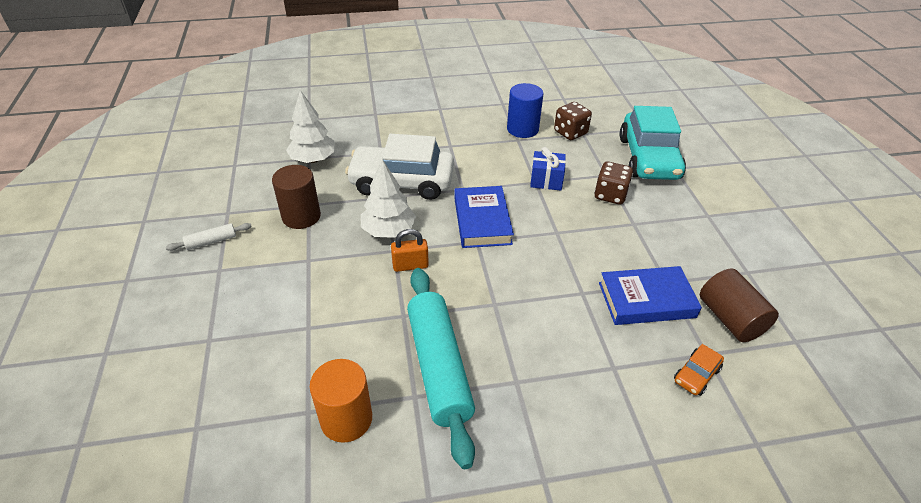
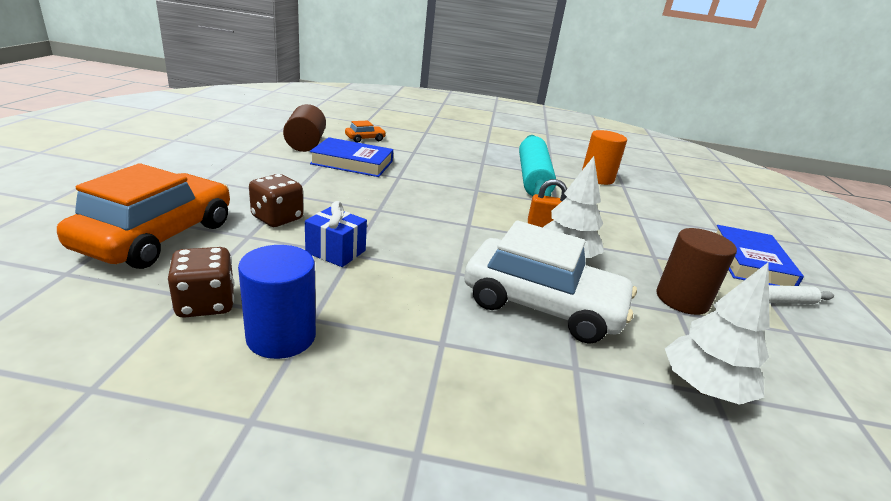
camera: 165 degrees left, 15 degrees down
blue book [454,186,514,248] -> blue book moved to [716,225,804,286]
turquoise car [620,106,686,180] -> orange car [57,163,230,269]

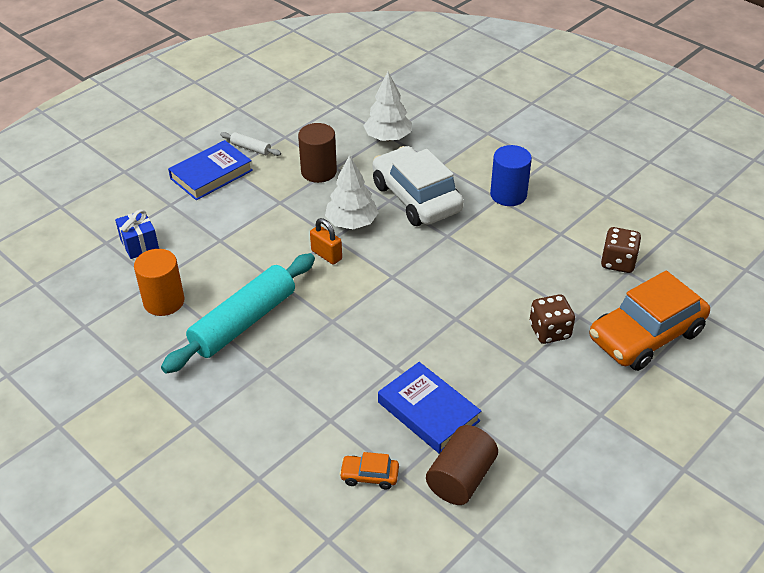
camera: 140 degrees left, 15 degrees up
blue cylinder [238,245,316,359] -> blue cylinder moved to [490,145,532,206]
blue gift [305,201,367,267] -> blue gift moved to [115,210,159,259]

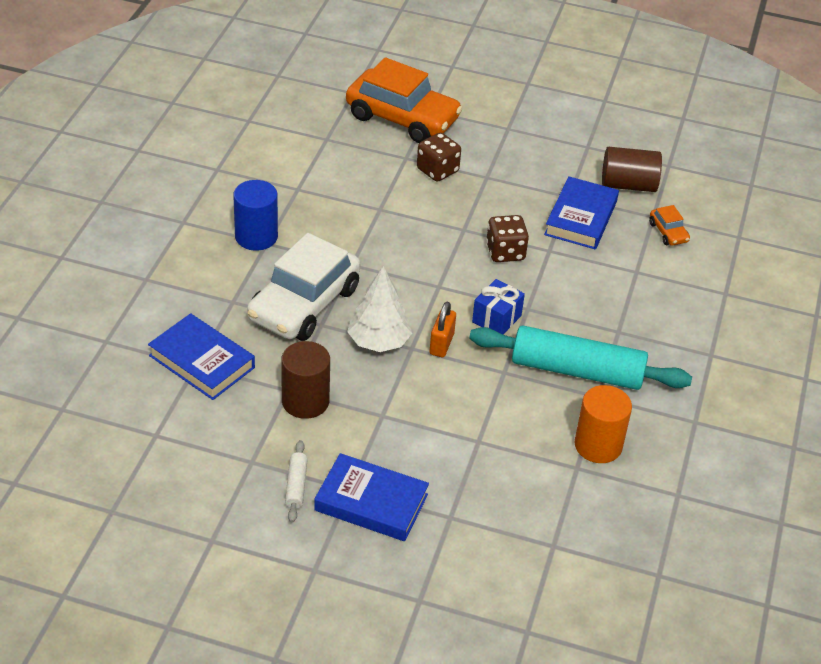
camera: 120 degrees left, 0 degrees up
blue gift [115,210,159,259] -> blue gift moved to [472,279,525,334]
white tree [363,72,412,141] -> blue book [148,313,255,400]
brown dice [601,227,641,273] -> brown dice moved to [486,215,529,262]

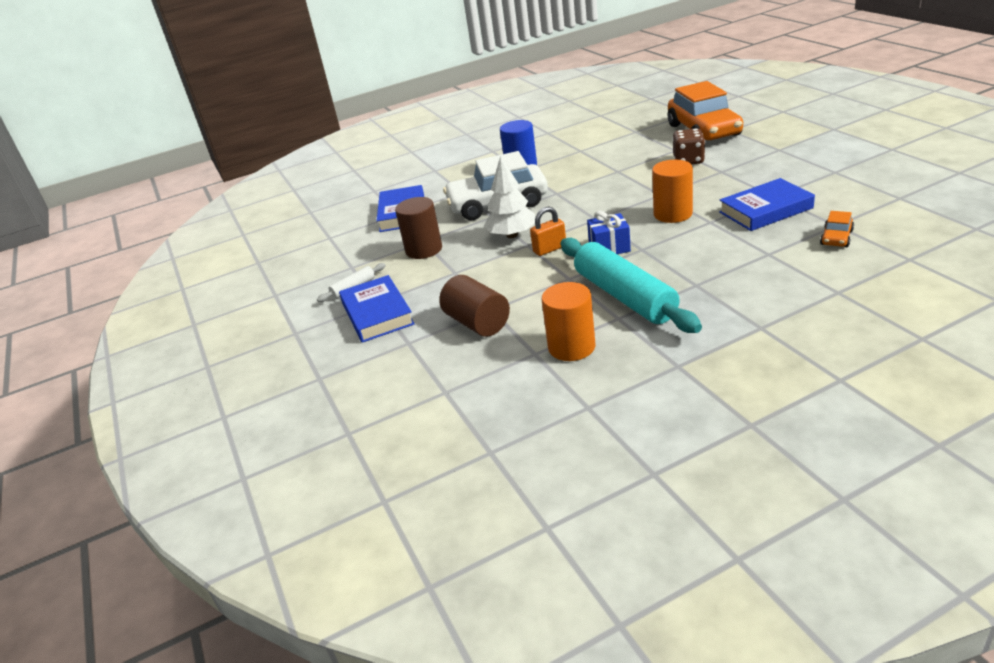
camera: 55 degrees right, 10 degrees down
brown dice [486,215,529,262] -> orange cylinder [652,160,693,223]
brown cylinder [602,147,662,192] -> brown cylinder moved to [439,275,510,337]

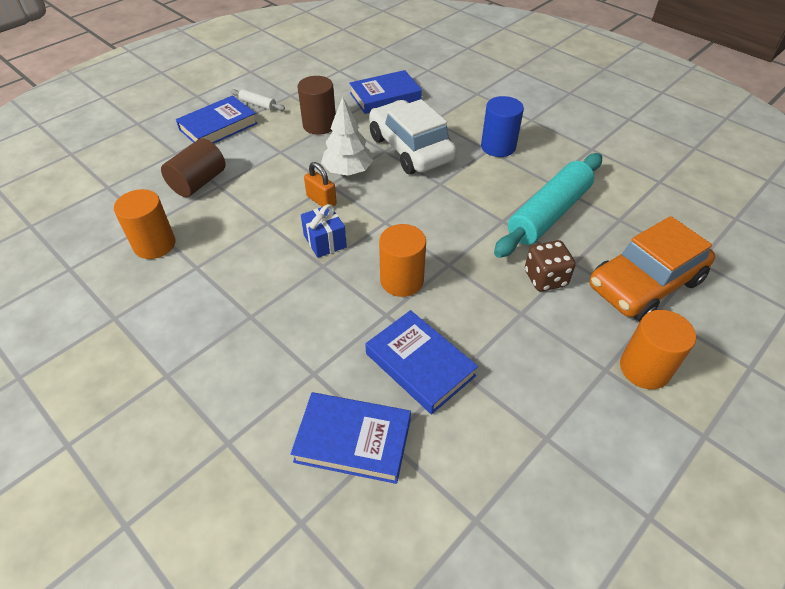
camera: 65 degrees right, 15 degrees up
turquoise rolling pin [561,238,702,333] -> turquoise rolling pin moved to [494,153,602,258]
orange car [820,211,854,247] -> blue book [291,392,411,484]
none -> orange cylinder [620,310,696,389]

